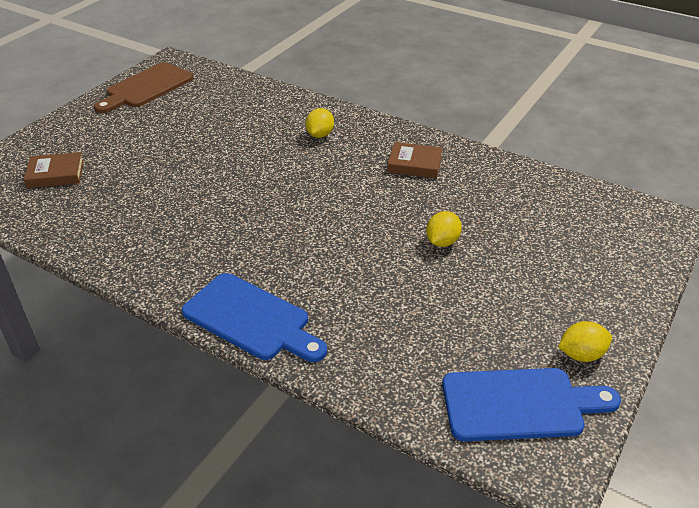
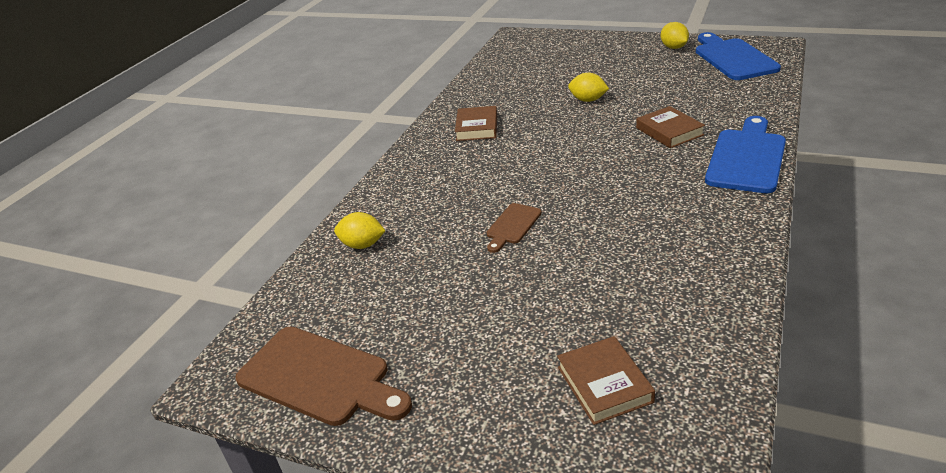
camera: 95 degrees left, 5 degrees down
yellow lemon [306,108,334,138] -> yellow lemon moved to [334,212,386,249]
none -> brown cutting board [486,203,542,253]
none -> brown book [636,106,705,148]

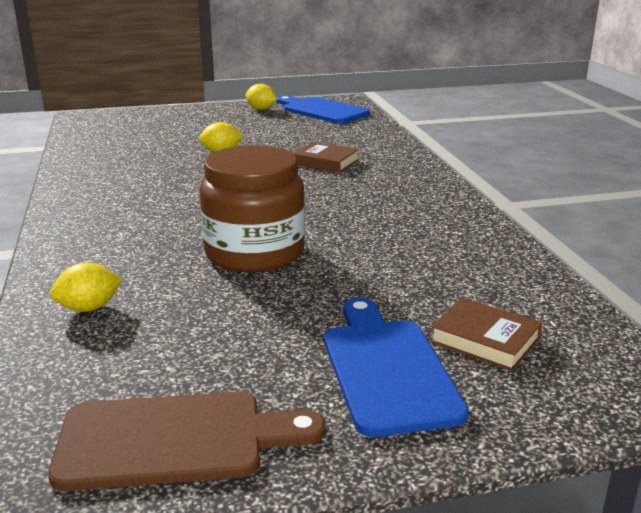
camera: 40 degrees left, 10 degrees down
brown book [455,106,497,141] -> none
brown cutting board [486,203,542,253] -> brown jar [199,145,305,273]
blue cutting board [705,116,786,193] -> blue cutting board moved to [324,298,469,437]

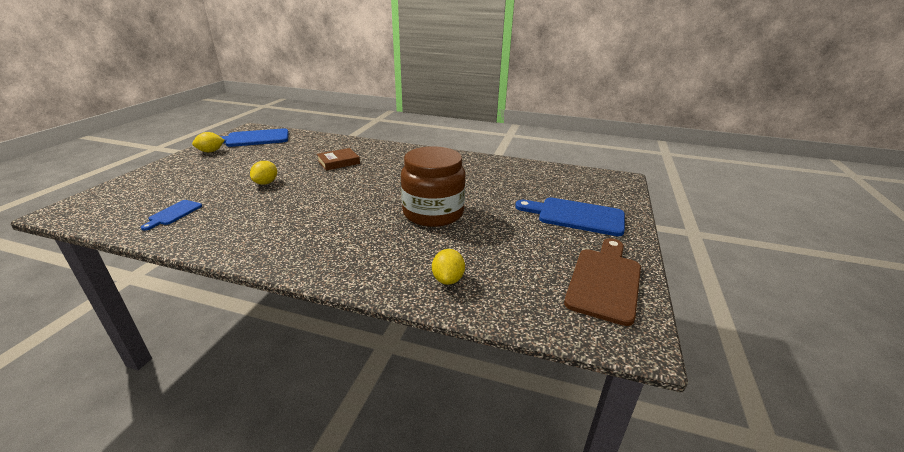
camera: 60 degrees left, 5 degrees up
brown book [430,298,542,371] -> none
none -> blue cutting board [141,200,202,231]

